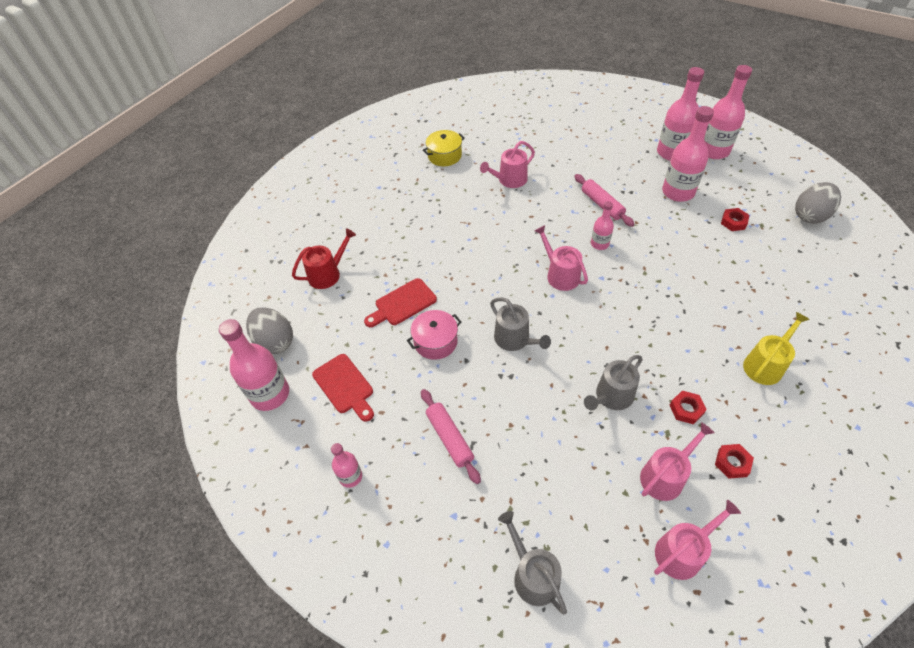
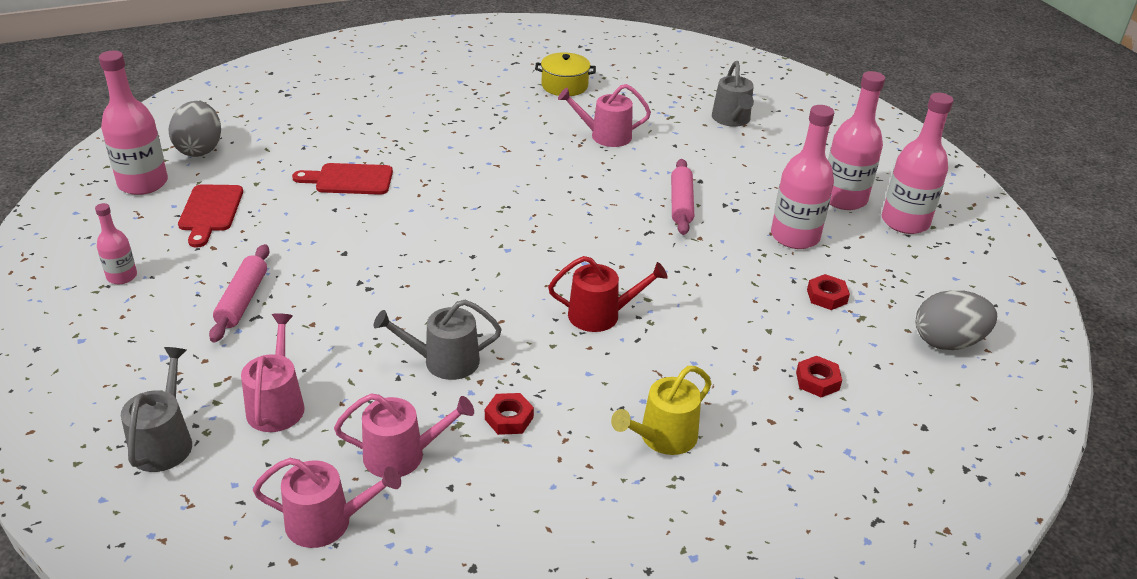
camera: 30 degrees right, 15 degrees down
red watering can [292,228,356,289] -> red watering can moved to [548,256,668,332]
pink pot [407,310,462,360] -> none
grey watering can [490,297,551,351] -> grey watering can moved to [712,61,754,127]
pink watering can [535,225,588,291] -> pink watering can moved to [241,313,305,432]
pink bottle [591,201,614,250] -> none
red nut [715,444,754,479] -> red nut moved to [796,356,842,397]
yellow watering can [743,312,810,385] -> yellow watering can turned 150 degrees clockwise [611,366,712,455]

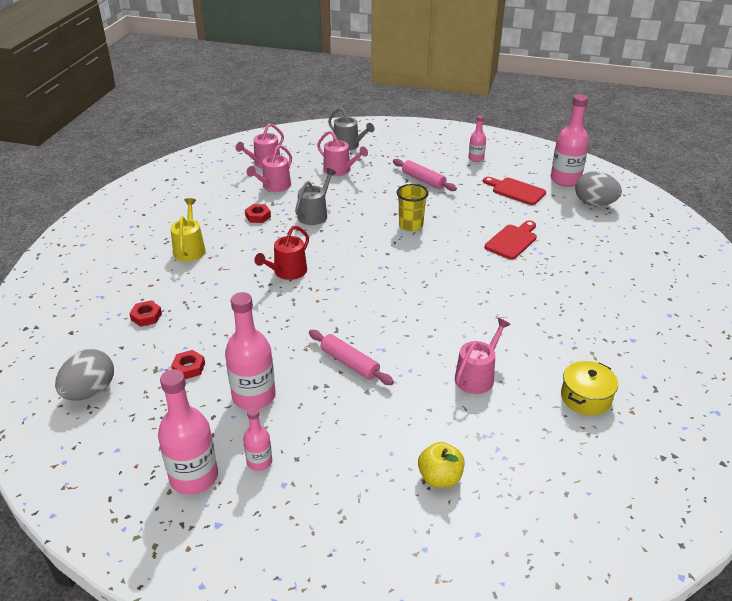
camera: 130 degrees right, 0 degrees up
grey watering can [712,61,754,127] -> yellow apple [418,442,465,488]
pink bottle [828,71,885,210] -> pink bottle [243,407,272,471], size x0.54
none -> yellow cup [397,184,429,231]

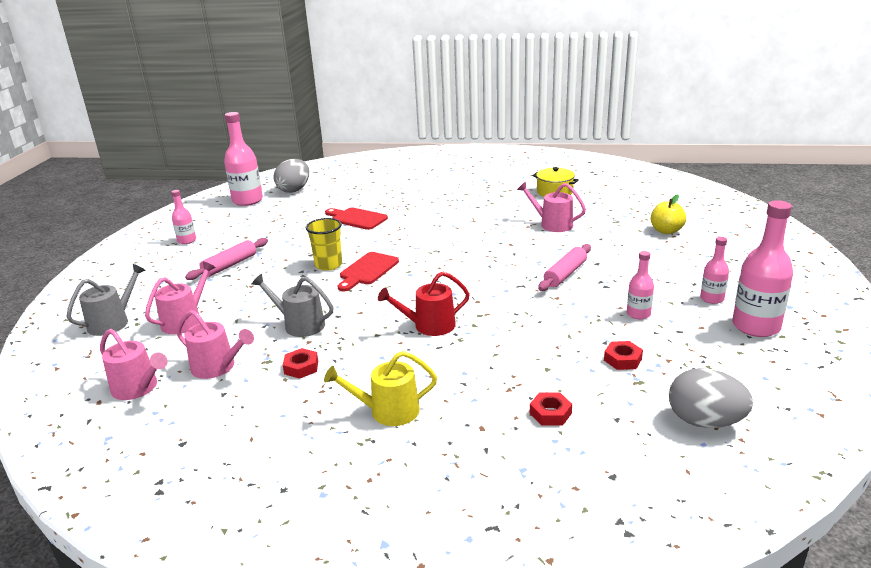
camera: 95 degrees left, 10 degrees down
pink bottle [225,292,276,410] -> pink bottle [627,251,654,319], size x0.54
red watering can [254,226,309,280] -> red watering can turned 135 degrees clockwise [378,272,470,336]
red cutting board [483,177,546,205] -> red cutting board moved to [338,252,399,291]

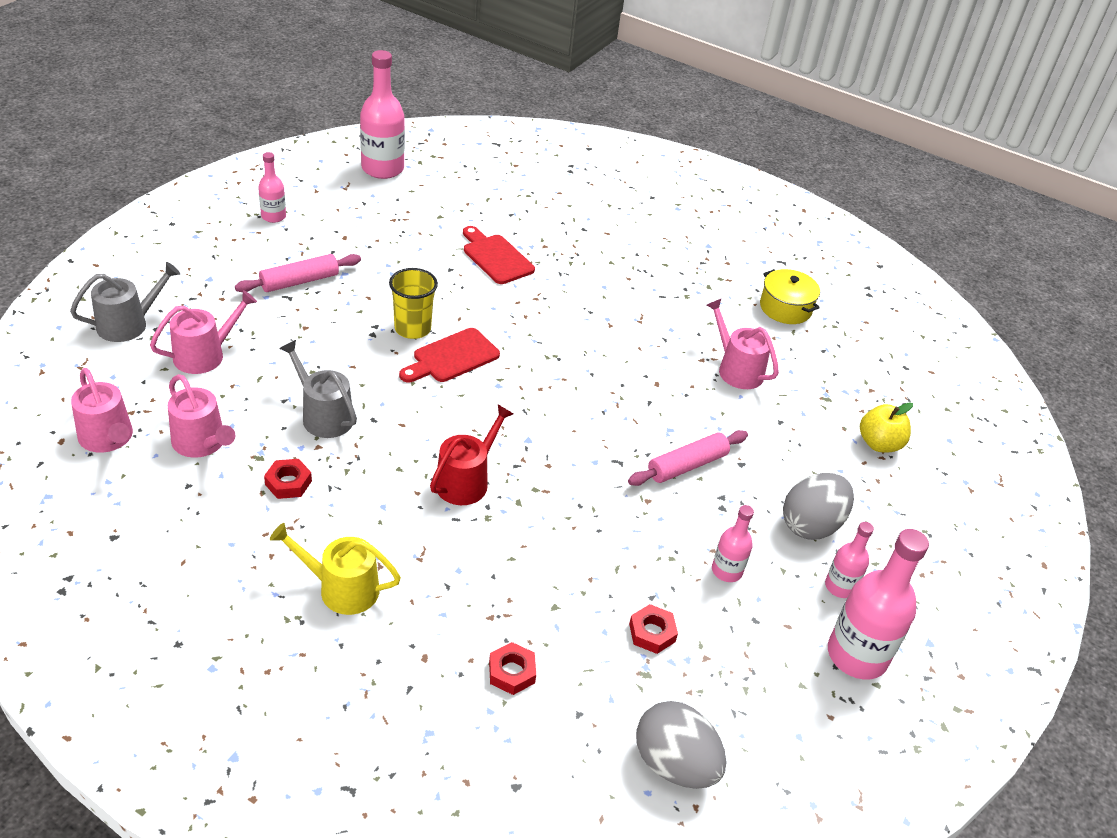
camera: 15 degrees right, 15 degrees up
grey egg [274,159,309,193] -> grey egg moved to [783,473,854,540]
red watering can [378,272,470,336] -> red watering can turned 120 degrees clockwise [430,405,513,505]

